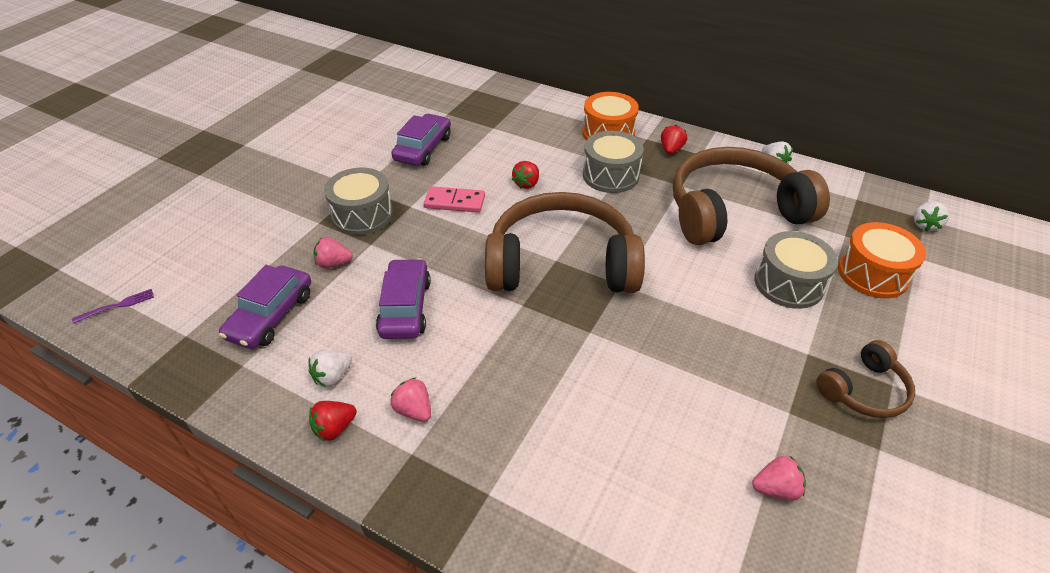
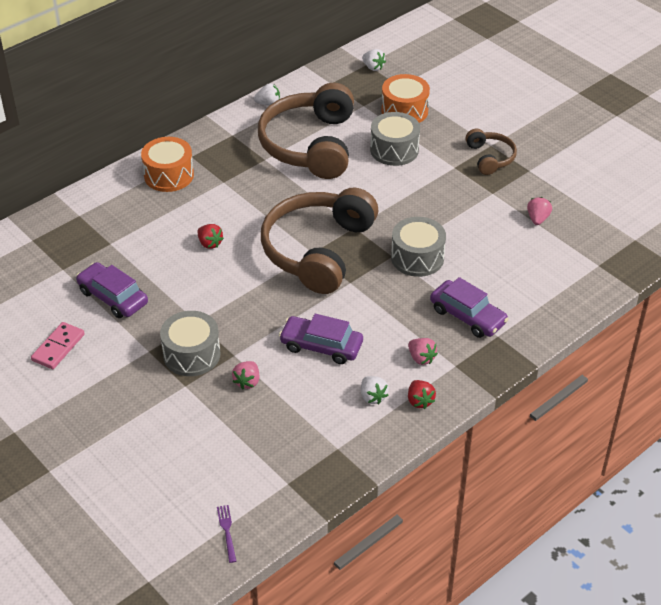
camera: 70 degrees left, 0 degrees up
purple car [219,265,311,349] -> purple car moved to [430,277,508,338]
pink strawberry [390,378,431,422] -> pink strawberry turned 105 degrees counterclockwise [408,338,438,365]
pink domino [424,186,485,213] -> pink domino moved to [31,322,85,369]
grey drum [583,131,644,193] -> grey drum moved to [391,217,446,277]
red strawberry [661,125,687,154] -> none

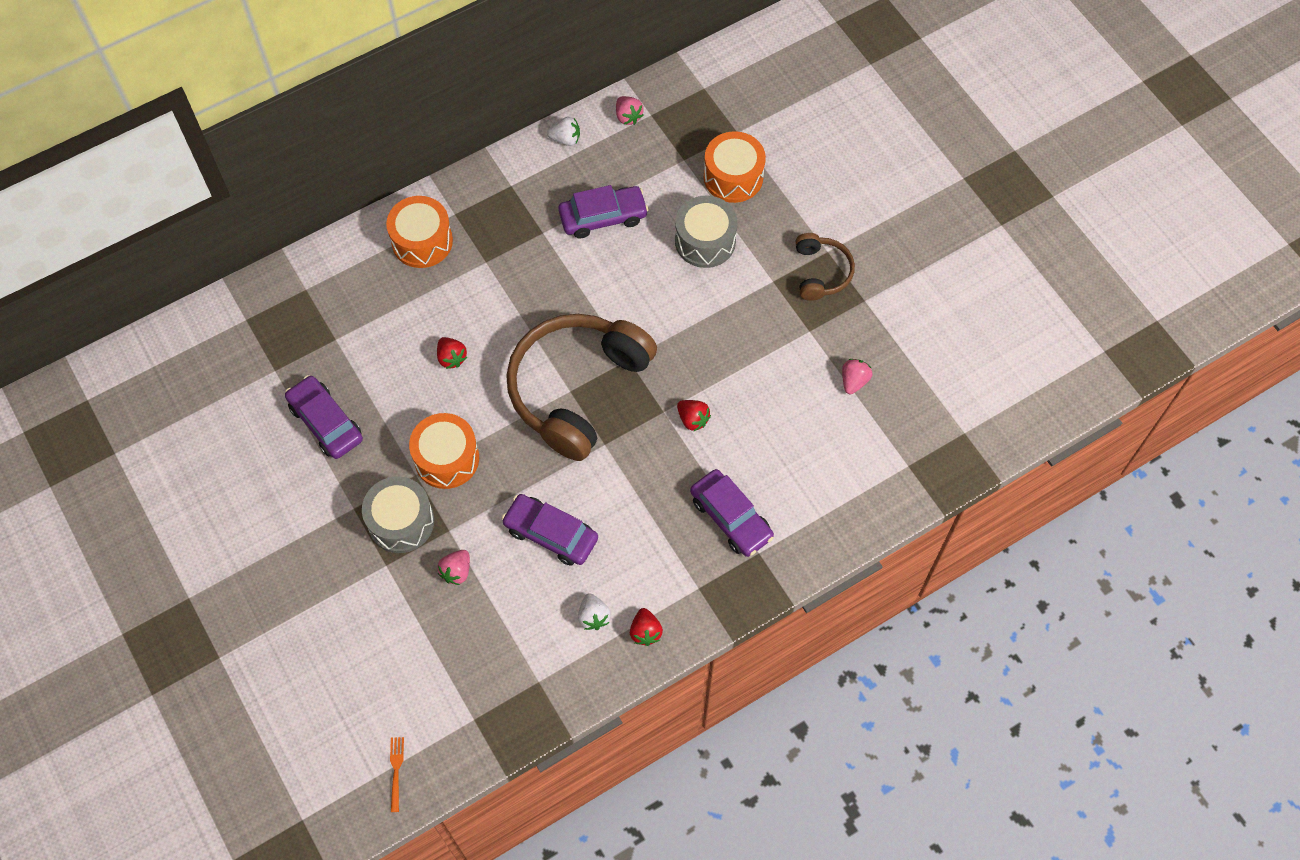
camera: 10 degrees right, 20 degrees up
pink domino [31,322,85,369] -> none
purple fork [217,505,236,563] -> orange fork [390,737,404,812]
brown headphones [258,83,354,179] -> purple car [558,185,649,239]
white strawberry [362,49,386,71] -> none
grey drum [391,217,446,277] -> red strawberry [677,400,711,431]
pink strawberry [408,338,438,365] -> pink strawberry moved to [616,96,644,125]
none -> orange drum [409,413,479,489]

